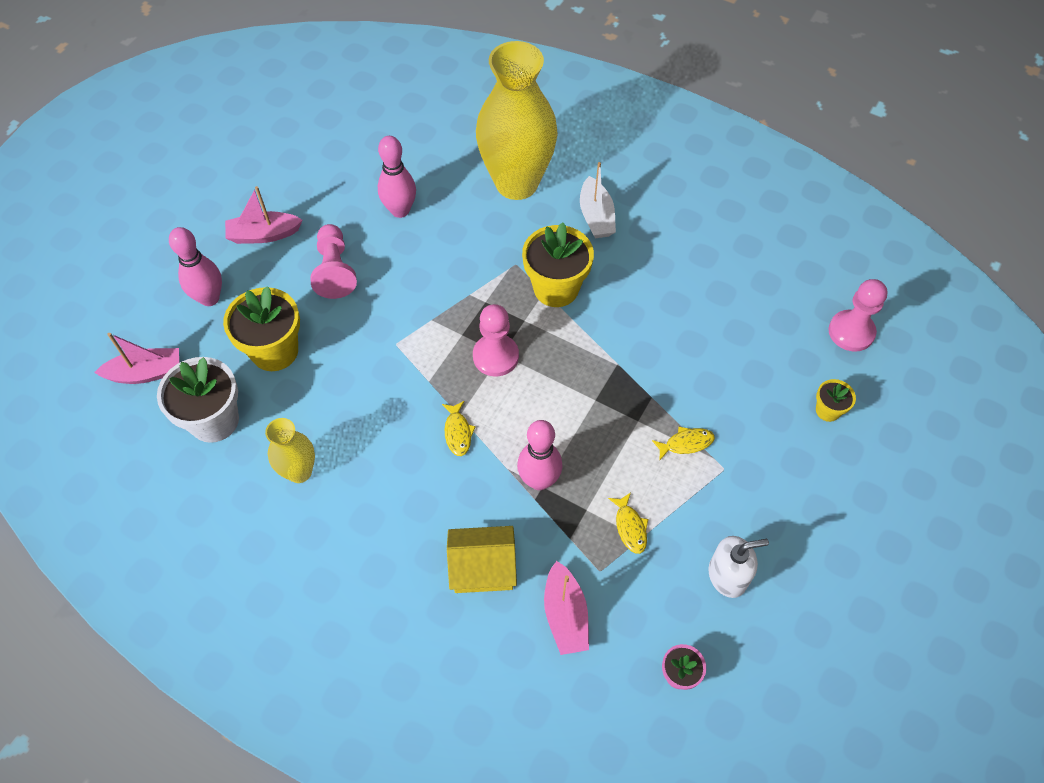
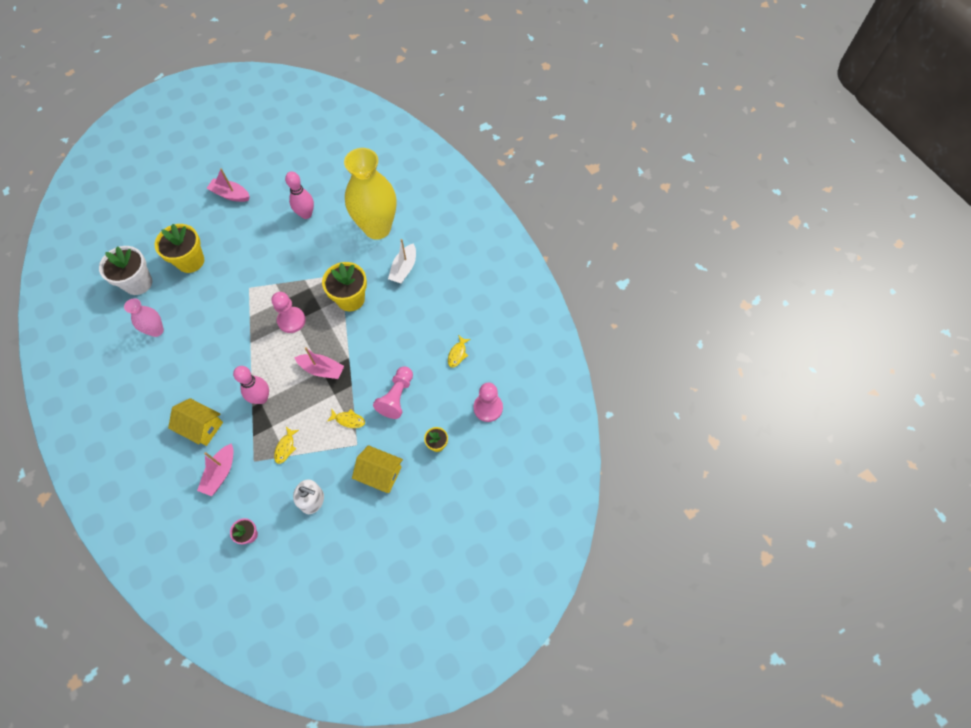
camera: 30 degrees right, 5 degrees up
pink boat [94,333,179,384] -> pink boat moved to [294,347,344,379]
pink bowling pin [169,227,222,306] -> none
yellow vase [265,418,315,483] -> pink vase [124,298,164,337]
pink pawn [311,224,357,299] -> pink pawn moved to [373,366,413,419]
yellow fish [442,401,476,456] -> yellow fish moved to [448,335,471,368]
none -> yellow house [352,445,403,493]

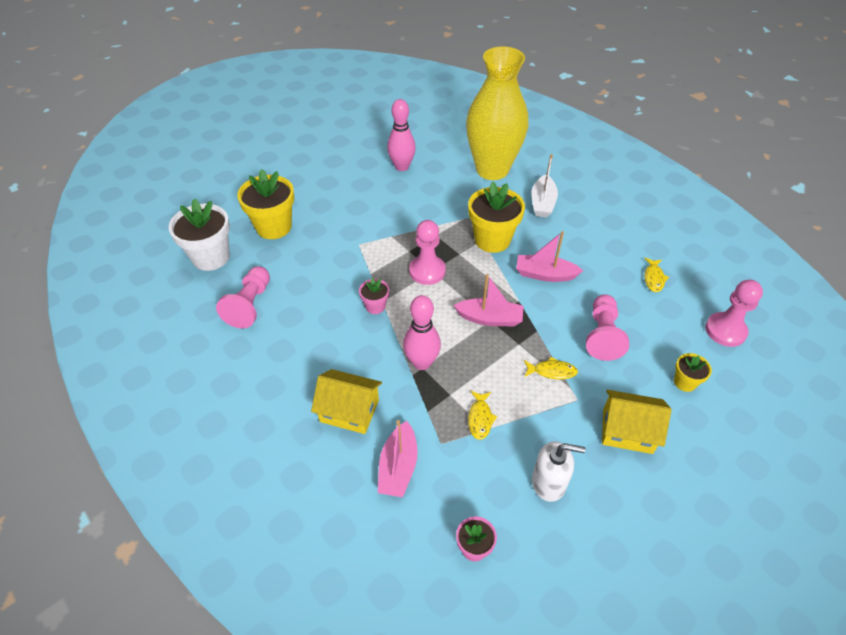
camera: 10 degrees left, 15 degrees down
pink vase [124,298,164,337] -> pink pawn [216,266,270,328]
pink boat [207,168,250,202] -> pink boat moved to [516,231,583,282]
none -> pink flower pot [359,278,389,314]

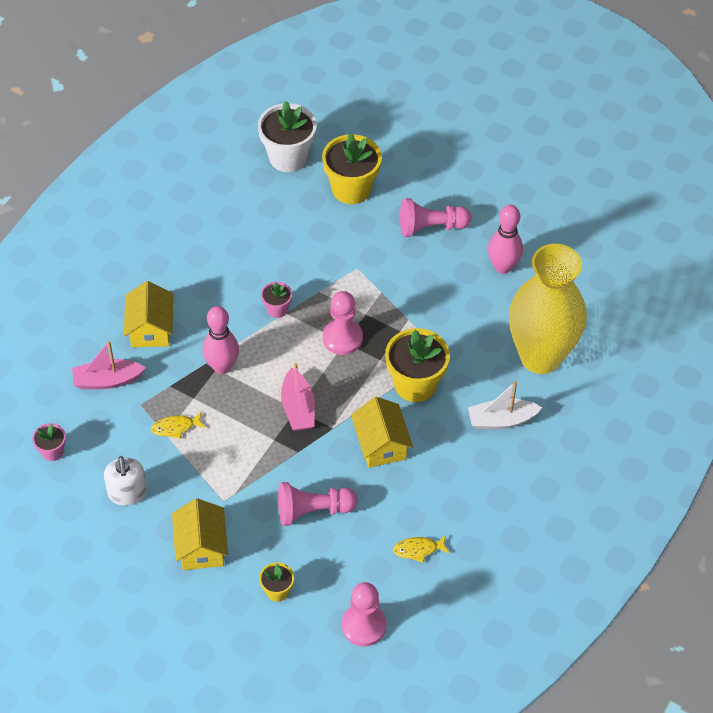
camera: 70 degrees right, 5 degrees up
pink pawn [216,266,270,328] -> pink pawn moved to [400,198,472,237]
pink boat [516,231,583,282] -> yellow house [351,397,413,468]
yellow fish [524,357,578,379] -> none

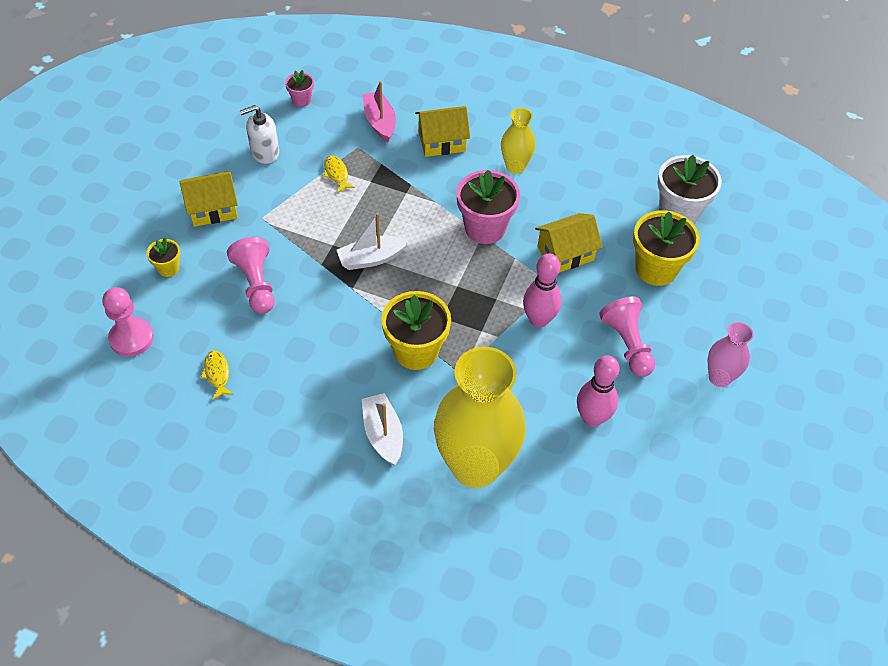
camera: 80 degrees right, 0 degrees up
pink bowling pin [203,306,239,374] -> pink bowling pin moved to [523,253,562,328]
pink flower pot [261,282,292,318] -> pink flower pot [457,170,520,244], size x1.98
pink boat [281,363,315,431] -> white boat [337,212,409,270]
pink pawn [323,291,363,355] -> none
yellow house [351,397,413,468] -> yellow house moved to [535,213,603,273]
none -> yellow vase [501,108,536,174]
none -> pink vase [707,322,754,387]

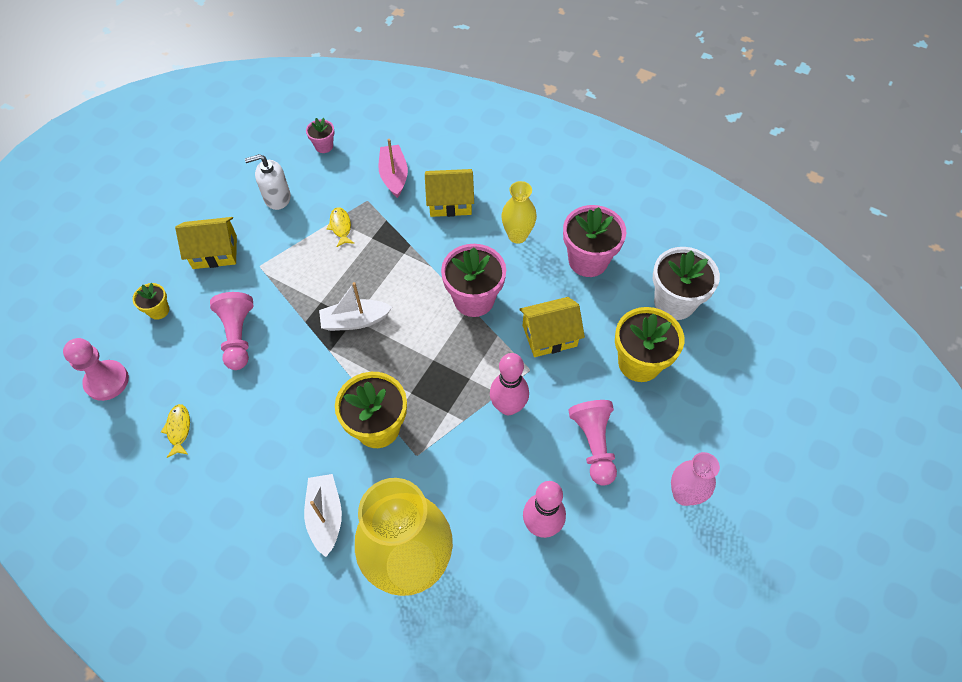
camera: 10 degrees right, 5 degrees up
none -> pink flower pot [563,205,626,277]

